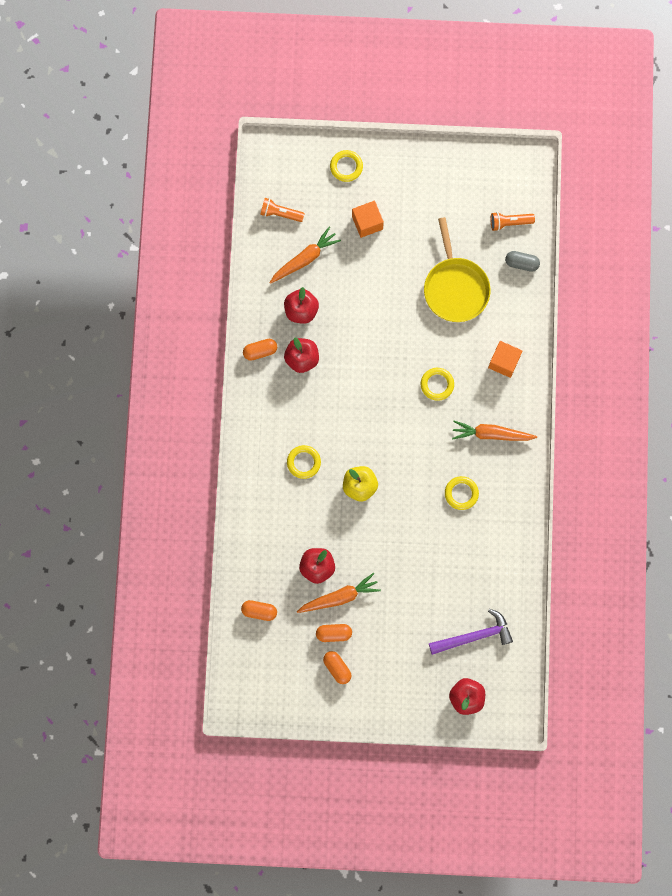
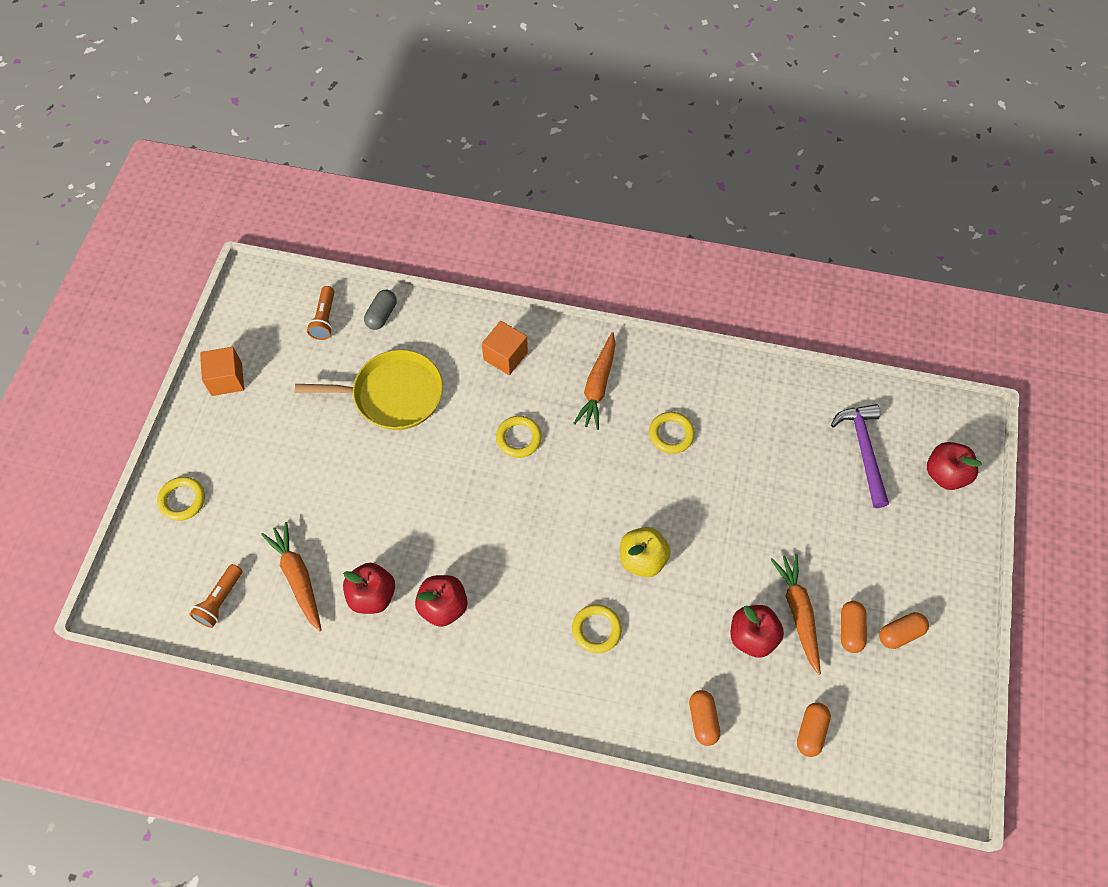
camera: 80 degrees left, 15 degrees down
orange capsule [243,339,277,361] -> orange capsule moved to [689,690,720,746]
orange cube [352,201,384,238] -> orange cube moved to [200,347,244,396]

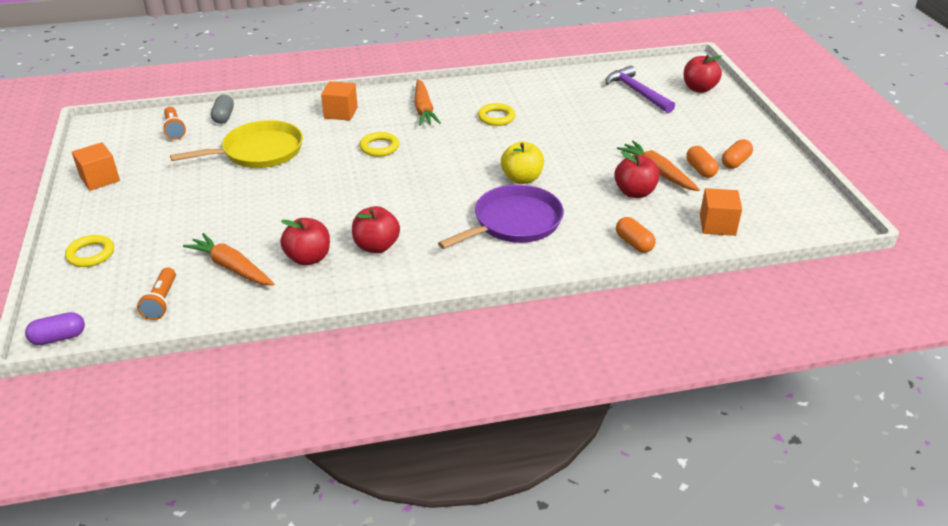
camera: 25 degrees left, 25 degrees down
yellow ring [572,604,622,653] -> purple pan [438,184,564,249]
orange capsule [797,703,831,757] -> orange cube [700,188,742,236]
none -> purple capsule [25,312,85,345]

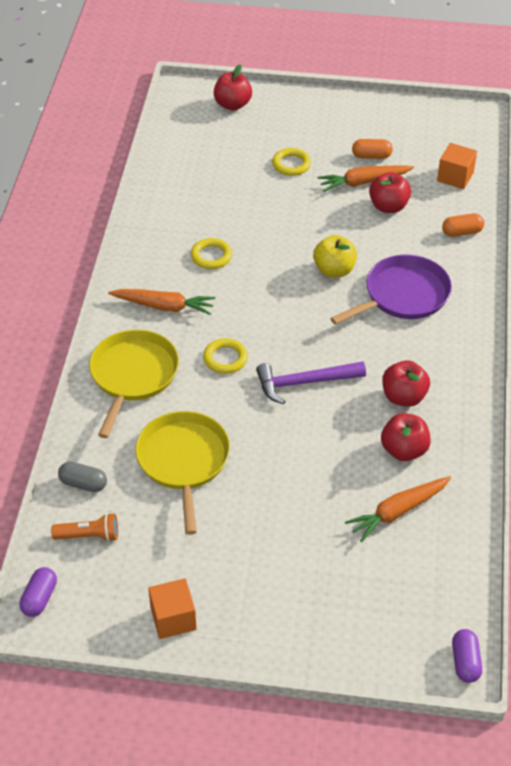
camera: 70 degrees left, 10 degrees up
yellow ring [65,235,114,267] -> yellow ring moved to [272,148,311,176]
orange flashlight [137,268,176,320] -> none
orange cube [321,81,358,121] -> yellow pan [89,329,179,438]
purple pan [438,184,564,249] -> purple pan turned 75 degrees clockwise [330,255,452,325]
purple hammer [606,65,675,113] -> purple hammer moved to [256,362,366,404]
orange capsule [722,139,753,169] -> none
none -> purple capsule [20,567,57,617]

